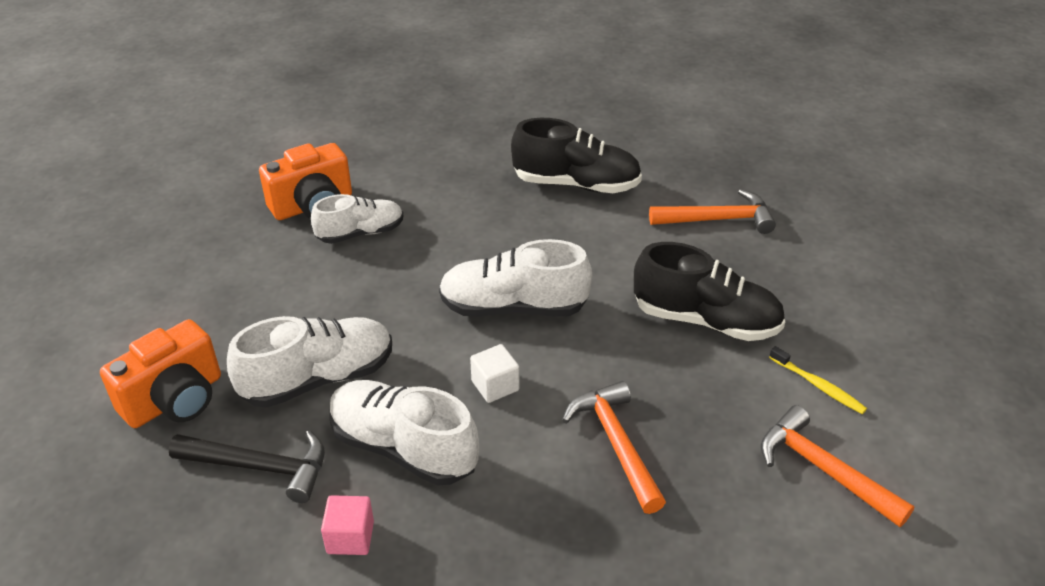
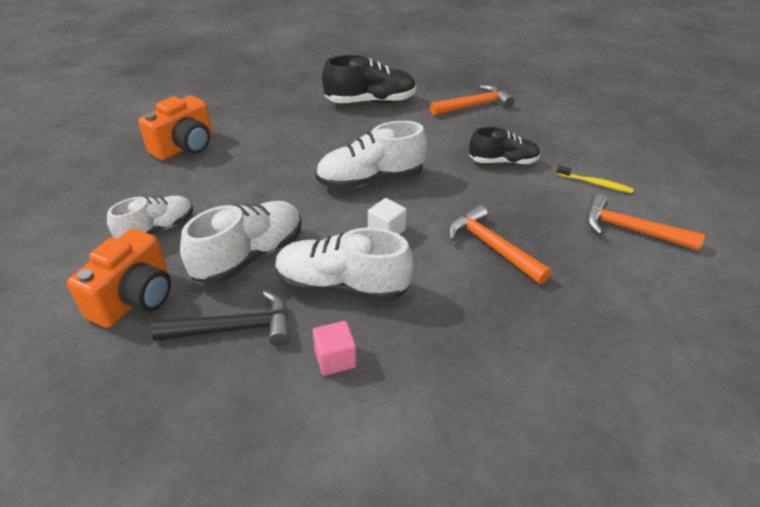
camera: 20 degrees left, 0 degrees up
white shoe [311,194,403,244] -> white shoe moved to [107,196,193,239]
black shoe [634,242,785,341] -> black shoe [469,127,540,165], size x0.66

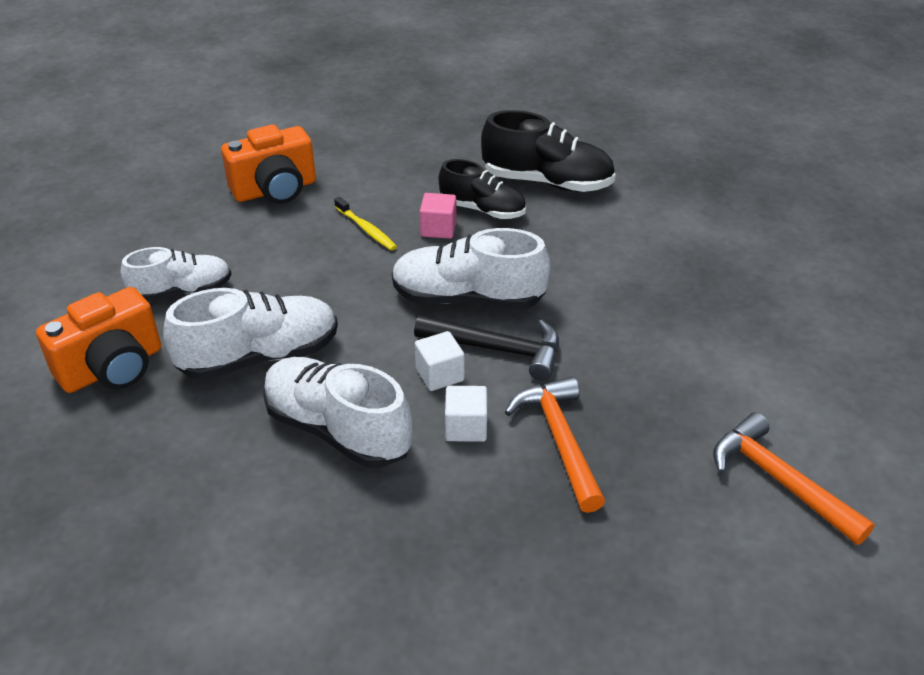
camera: 25 degrees right, 0 degrees up
black hammer [151,291,290,346] -> black hammer moved to [414,315,559,381]
pink cube [313,321,357,376] -> pink cube moved to [420,193,456,239]
orange hammer [430,85,514,116] -> none
black shoe [469,127,540,165] -> black shoe moved to [439,159,526,219]
yellow toothbrush [556,165,634,193] -> yellow toothbrush moved to [334,197,397,250]
none -> white cube [445,386,487,442]

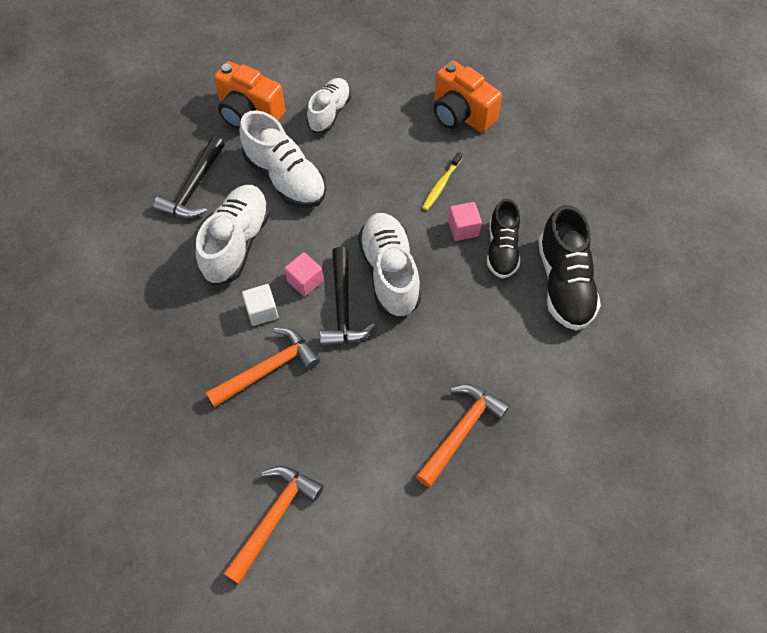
camera: 70 degrees right, 20 degrees up
white shoe [121,247,231,301] -> white shoe turned 120 degrees counterclockwise [307,78,351,133]
white cube [415,331,465,391] -> pink cube [284,252,323,297]
none -> black hammer [153,136,225,218]
none -> orange hammer [416,384,510,488]

